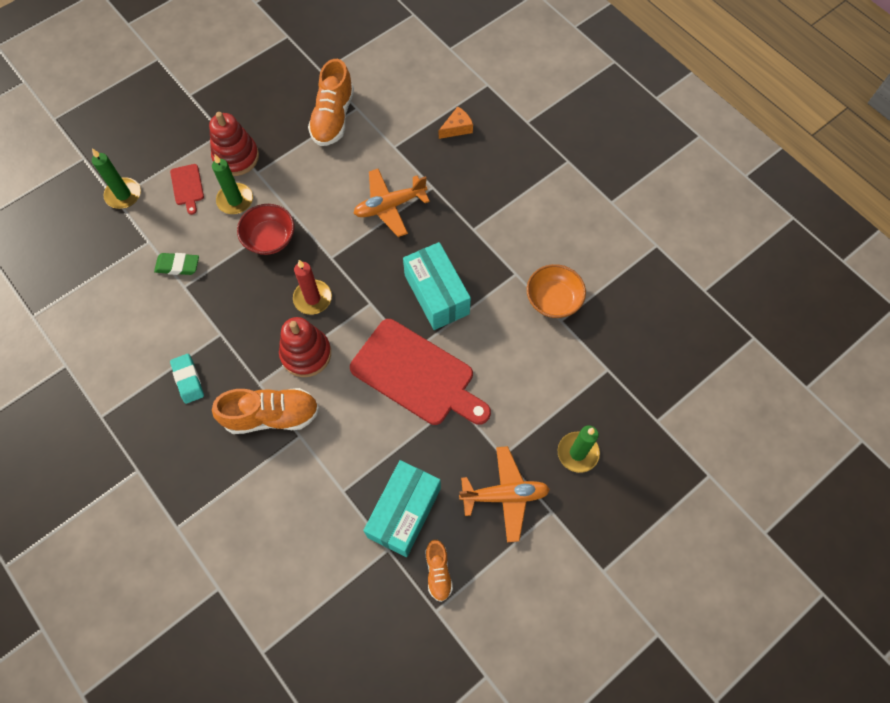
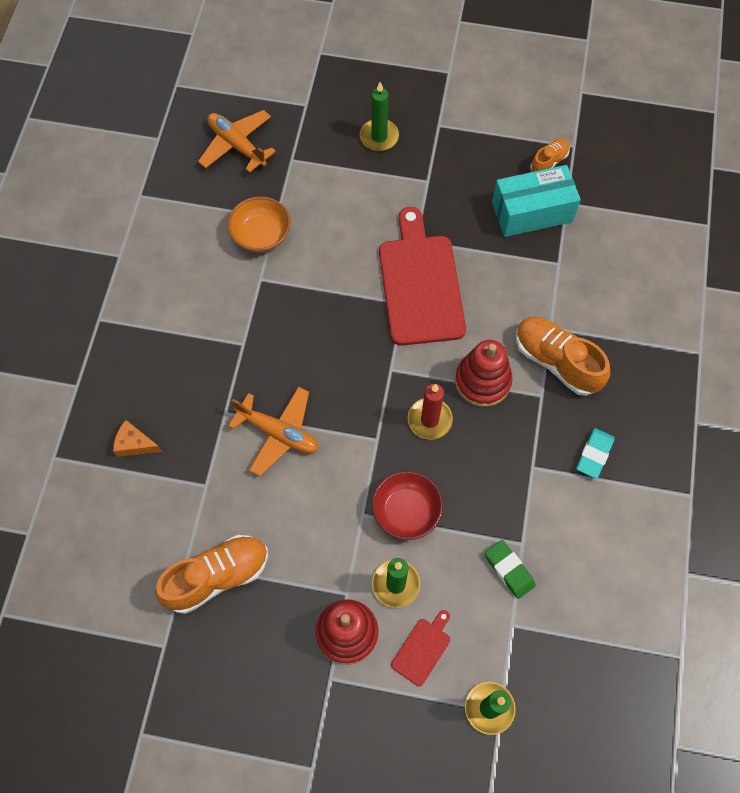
camera: 130 degrees left, 0 degrees up
turquoise box [403,242,471,330] -> none
orange plane [459,446,550,542] -> orange plane moved to [198,110,276,173]

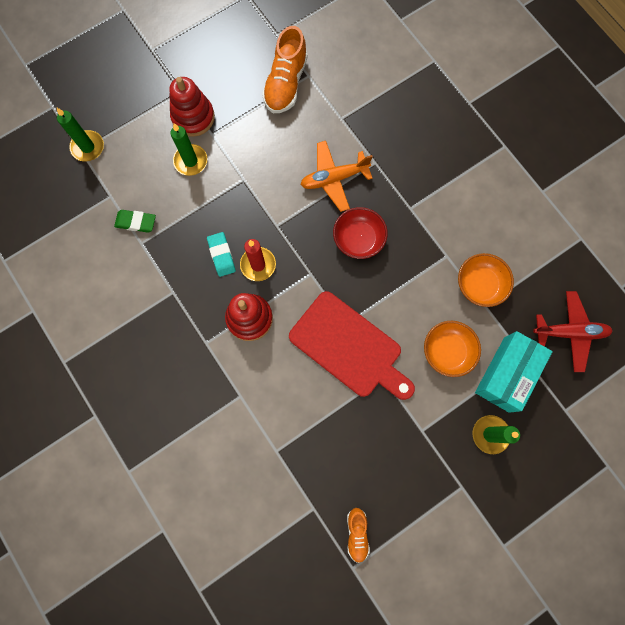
camera: 135 degrees right, 10 degrees up
orange cheese [113,420,162,457] -> none
orange plane [198,110,276,173] -> red plane [533,291,612,372]
red bowl [372,471,443,540] -> red bowl moved to [333,207,388,259]
red cutting board [391,610,450,686] -> none
turquoise box [492,165,581,237] -> turquoise box moved to [475,331,553,413]
orange shoe [516,317,610,396] -> none
turquoise eraser [576,428,615,479] -> turquoise eraser moved to [207,232,236,277]
none -> orange bowl [424,321,481,377]

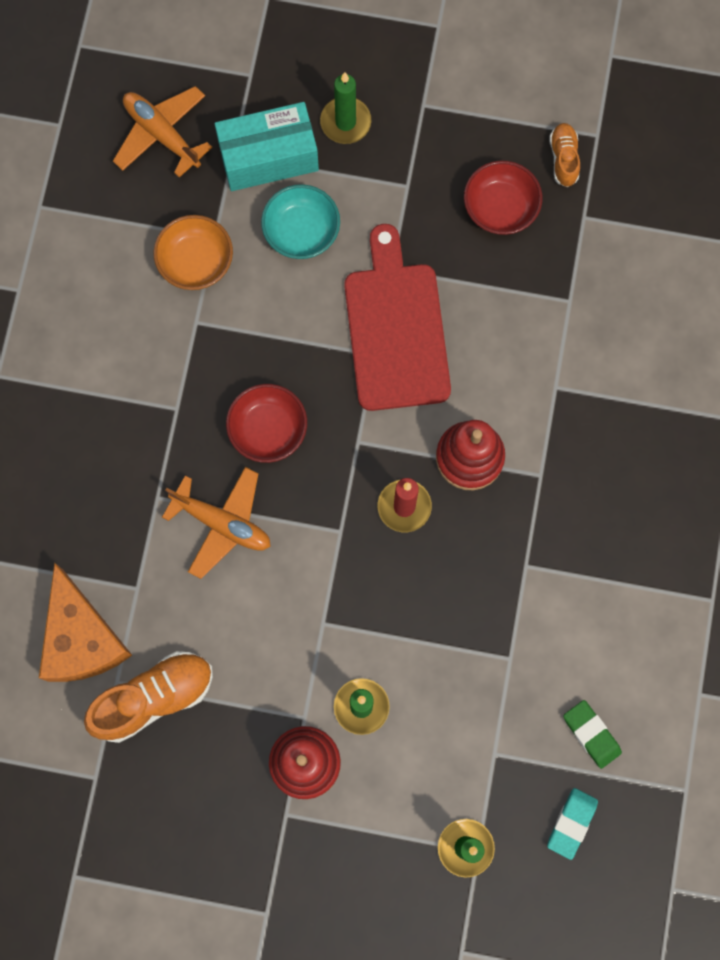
camera: 135 degrees left, 0 degrees up
green eraser [114,210,156,233] -> green eraser moved to [563,700,622,769]
turquoise eraser [207,232,236,277] -> turquoise eraser moved to [547,788,598,860]
orange shoe [347,508,370,563] -> orange shoe turned 45 degrees counterclockwise [549,123,580,187]
orange bowl [424,321,481,377] -> turquoise bowl [261,184,340,259]
red plane [533,291,612,372] -> orange plane [113,86,212,178]
none -> orange cheese [39,563,132,682]
none -> red bowl [464,160,542,235]

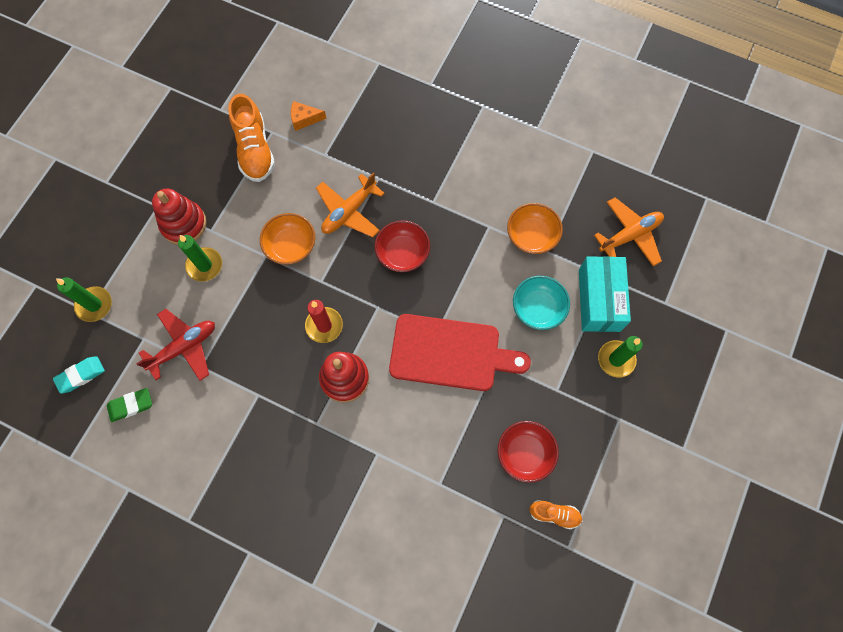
camera: 105 degrees right, 5 degrees down
orange cheese [39,563,132,682] -> orange cheese [291,101,327,131], size x0.48
turquoise eraser [547,788,598,860] -> turquoise eraser turned 75 degrees counterclockwise [53,356,105,394]
none -> red plane [136,309,215,381]
none -> orange bowl [260,213,315,265]

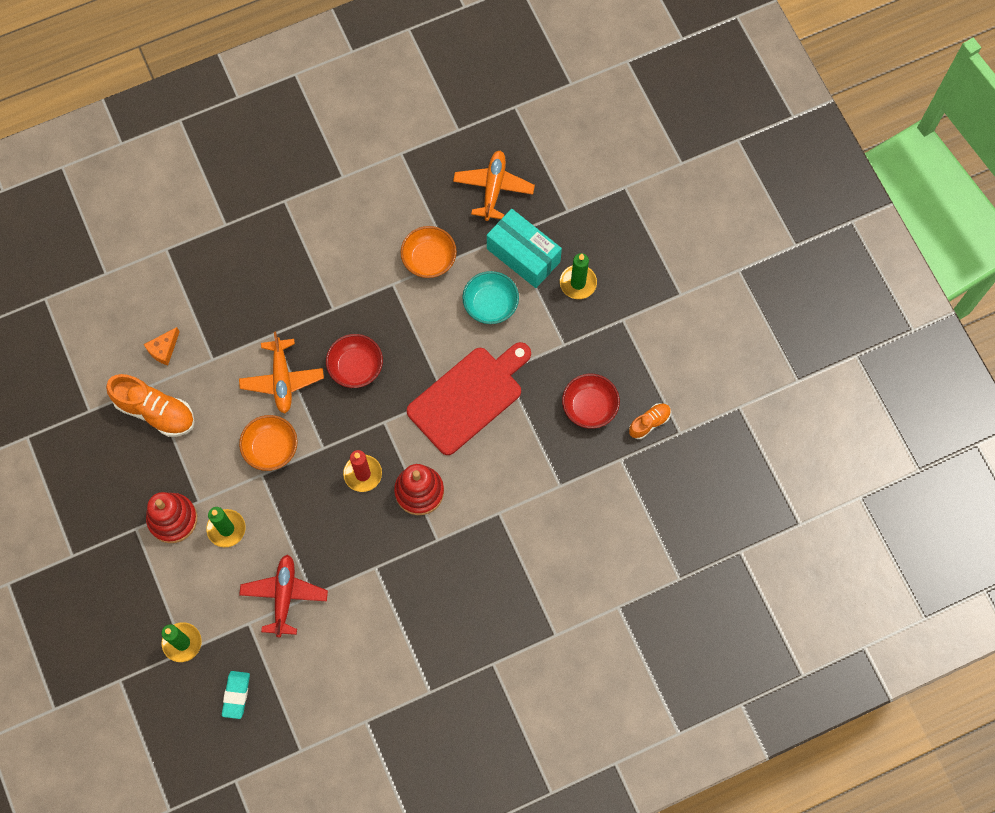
camera: 50 degrees left, 0 degrees up
green eraser [107,388,152,422] -> none

